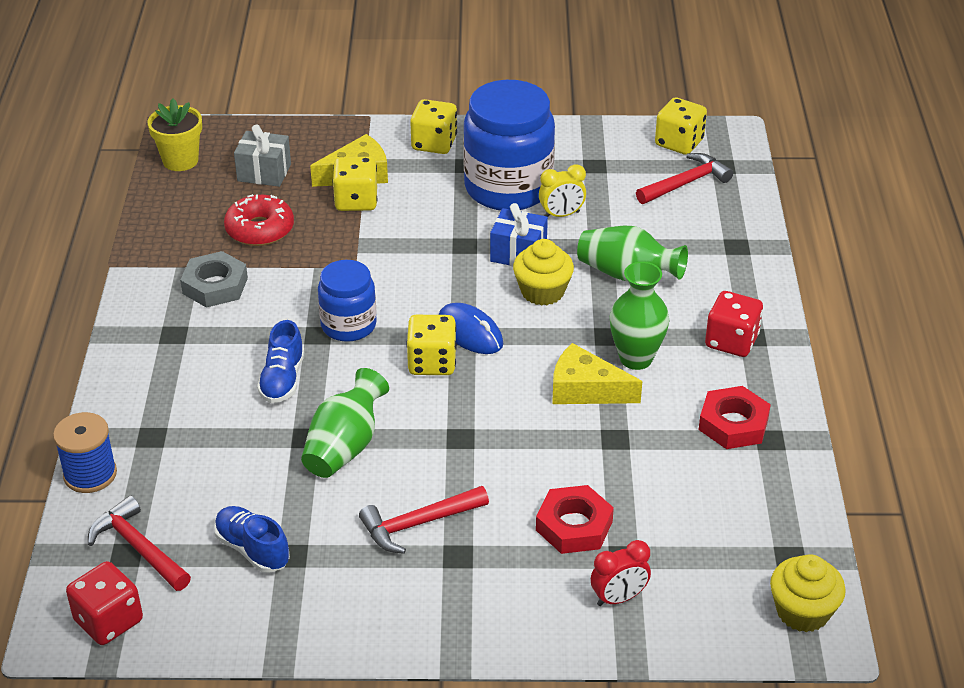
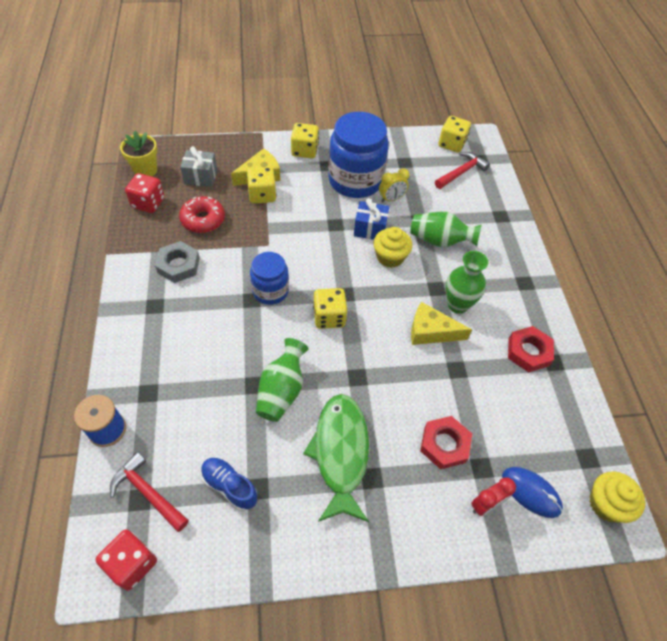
camera: 10 degrees left, 15 degrees up
blue shoe [257,320,304,403] -> none
red hammer [359,486,489,554] -> green fish [303,394,369,522]
blue mouse [439,303,503,354] -> blue mouse moved to [502,467,563,518]
red dice [705,291,763,357] -> red dice moved to [125,173,164,213]

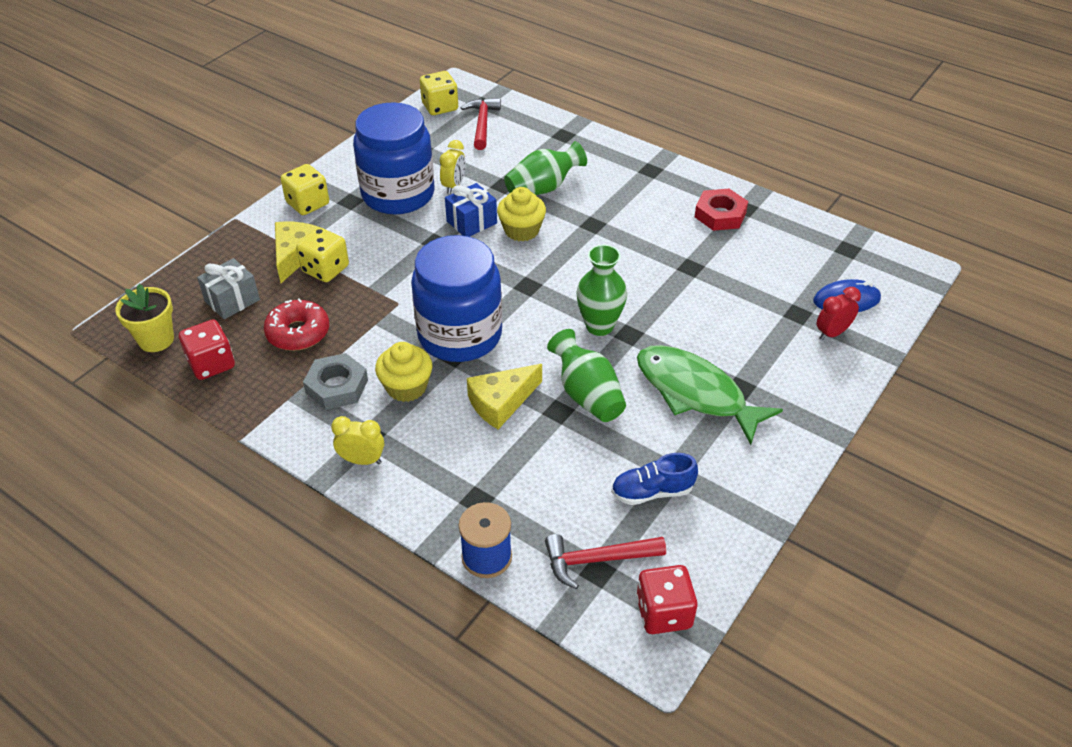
camera: 45 degrees left, 10 degrees down
blue jar [250,252,289,305] -> blue jar [411,235,502,362], size x1.74
yellow dice [313,288,348,329] -> none
yellow cheese [411,302,472,345] -> yellow cheese moved to [467,364,542,429]
red nut [420,416,472,470] -> none
green vase [446,251,488,314] -> green vase moved to [576,245,627,336]
red clock [471,477,516,516] -> red clock turned 135 degrees counterclockwise [817,287,861,340]
yellow cupcake [589,471,645,523] -> yellow cupcake moved to [375,342,432,402]
none -> yellow clock [331,416,384,465]

